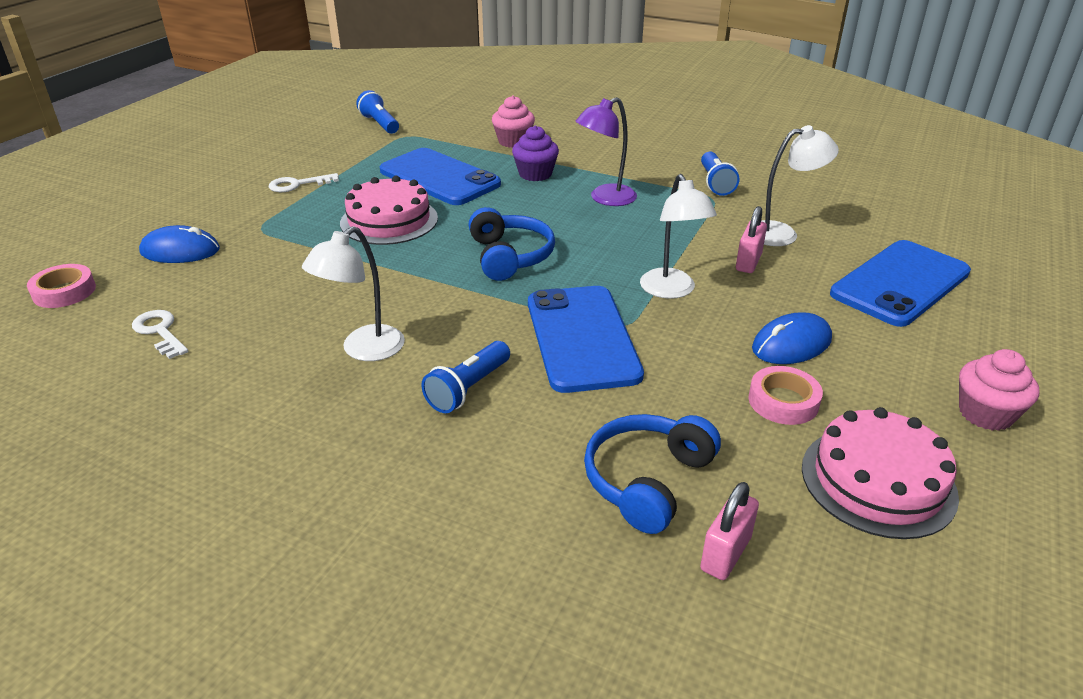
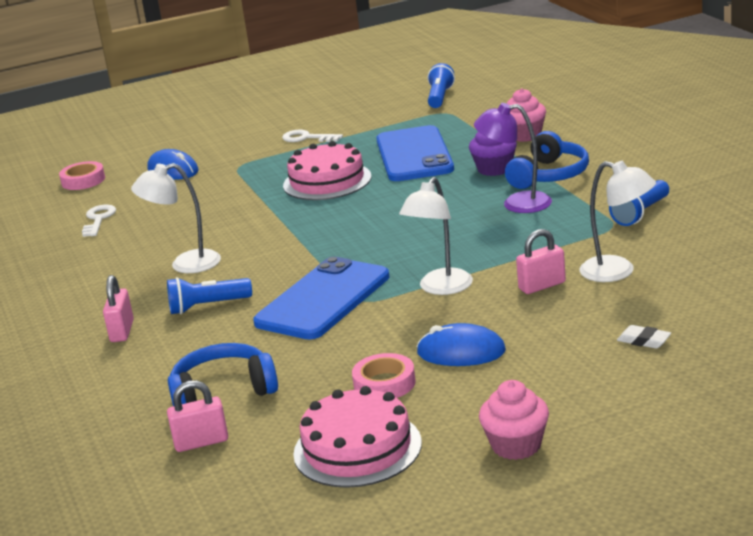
camera: 45 degrees right, 10 degrees down
blue headphones [469,207,555,281] -> blue headphones moved to [505,131,589,189]
blue phone [830,240,971,327] -> white eraser [617,325,671,349]
none -> pink padlock [103,275,134,342]

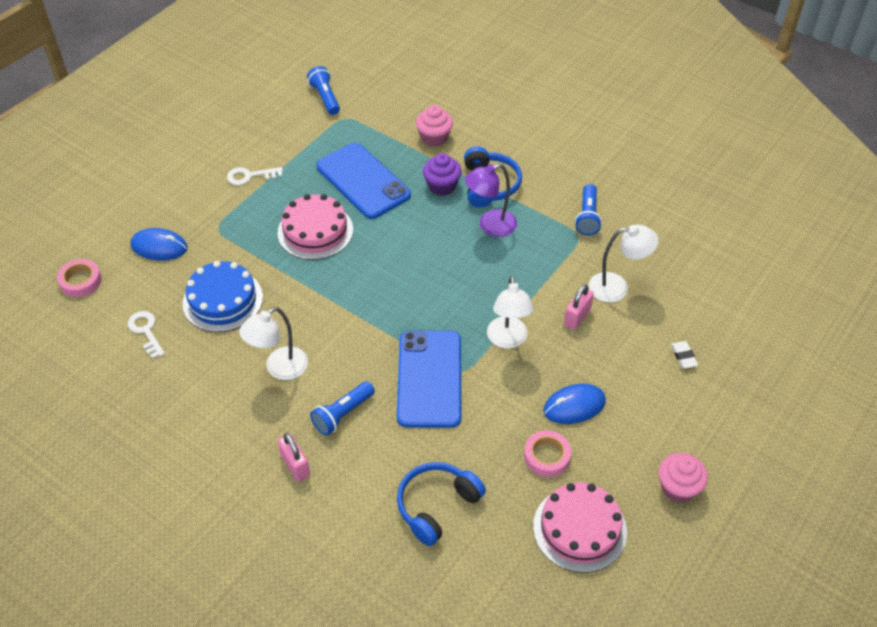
camera: 35 degrees left, 25 degrees up
pink padlock [167,380,228,452] -> none
white eraser [617,325,671,349] -> white eraser turned 75 degrees clockwise [671,341,698,368]
none -> blue cake [183,261,263,332]

